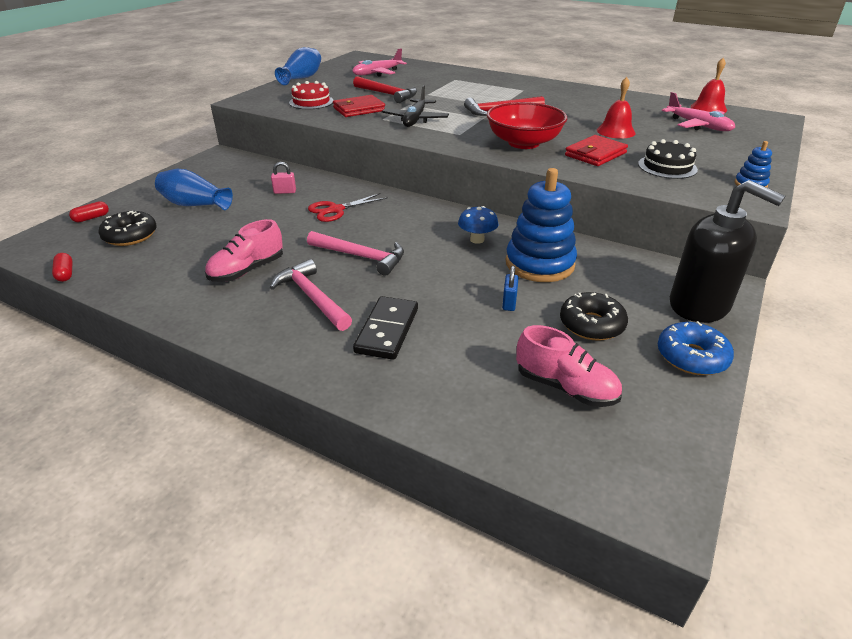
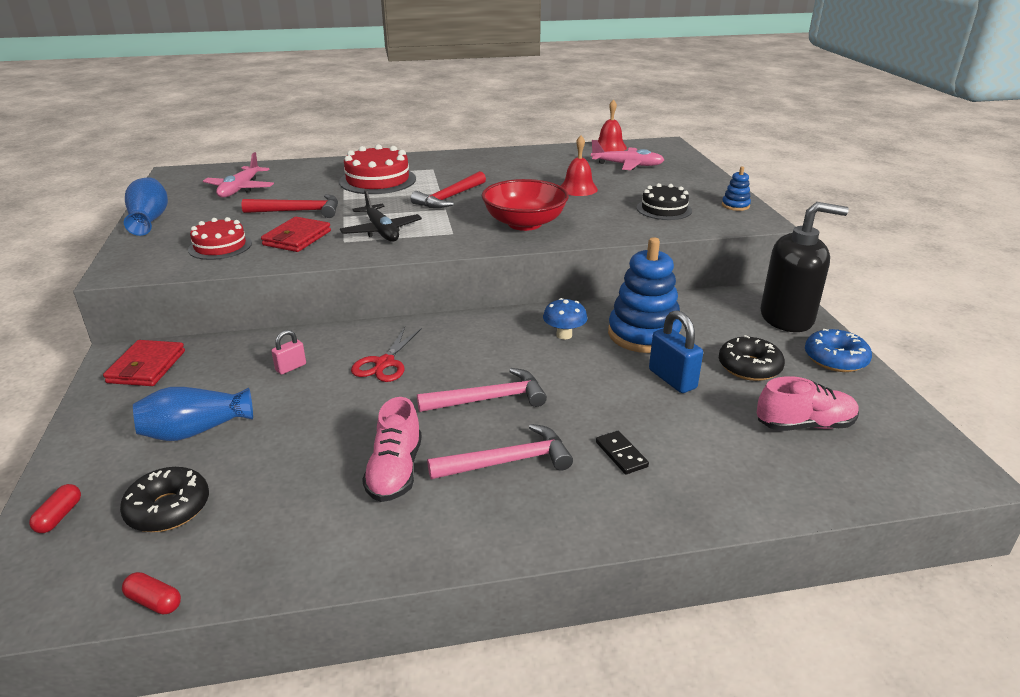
camera: 40 degrees left, 5 degrees down
pink hammer [270,259,352,331] -> pink hammer turned 150 degrees clockwise [427,424,573,479]
black domino [353,296,418,360] -> black domino [596,431,649,475], size x0.58
blue padlock [502,266,519,311] -> blue padlock [649,310,703,393], size x1.74
red wallet [565,135,628,166] -> red wallet moved to [103,340,185,386]
none -> red cake [339,144,416,194]

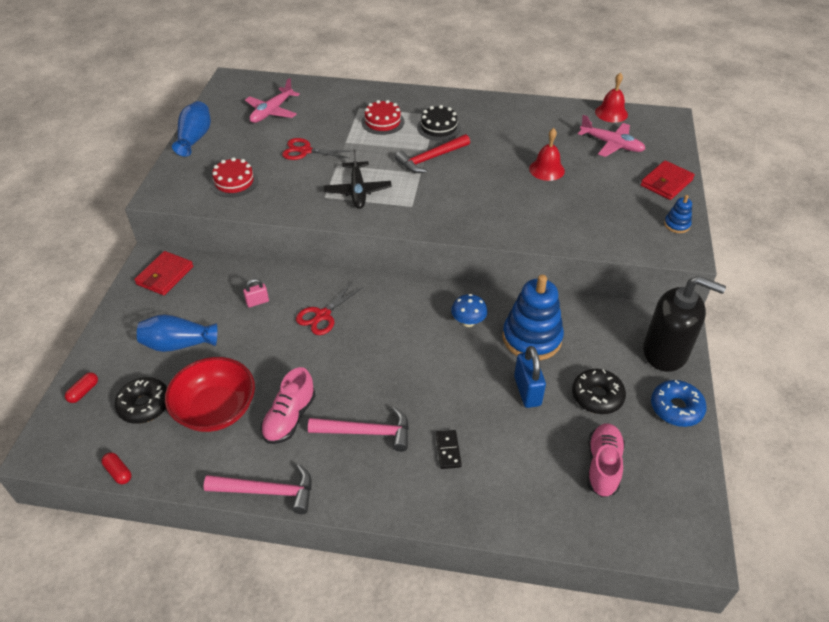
camera: 20 degrees right, 15 degrees up
red hammer [241,194,338,218] -> red scissors [282,138,351,160]
red wallet [261,217,331,252] -> red wallet moved to [640,160,695,200]
red cake [339,144,416,194] -> red cake [361,100,405,135], size x0.66
pink hammer [417,368,547,412] -> pink hammer moved to [203,464,312,514]
red bowl [482,179,569,231] -> red bowl moved to [165,357,255,432]
black cake [637,183,692,220] -> black cake moved to [417,105,461,141]
pink shoe [757,376,859,431] -> pink shoe turned 90 degrees counterclockwise [587,423,625,497]

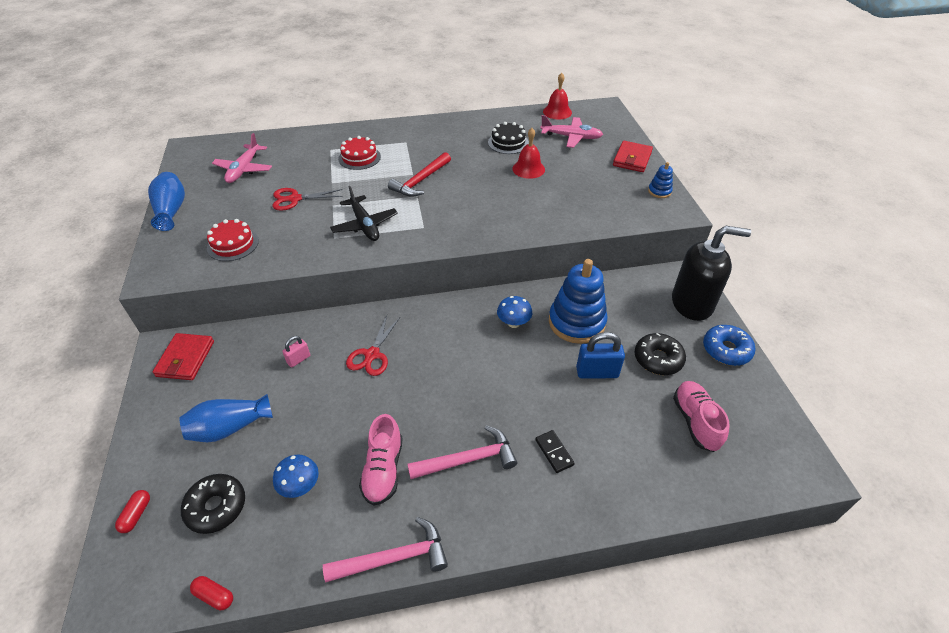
camera: 20 degrees left, 0 degrees up
red bowl [165,357,255,432] -> blue mushroom [273,454,319,498]
black cake [417,105,461,141] -> black cake moved to [488,122,529,154]
blue padlock [514,346,546,408] -> blue padlock turned 60 degrees counterclockwise [576,332,625,378]

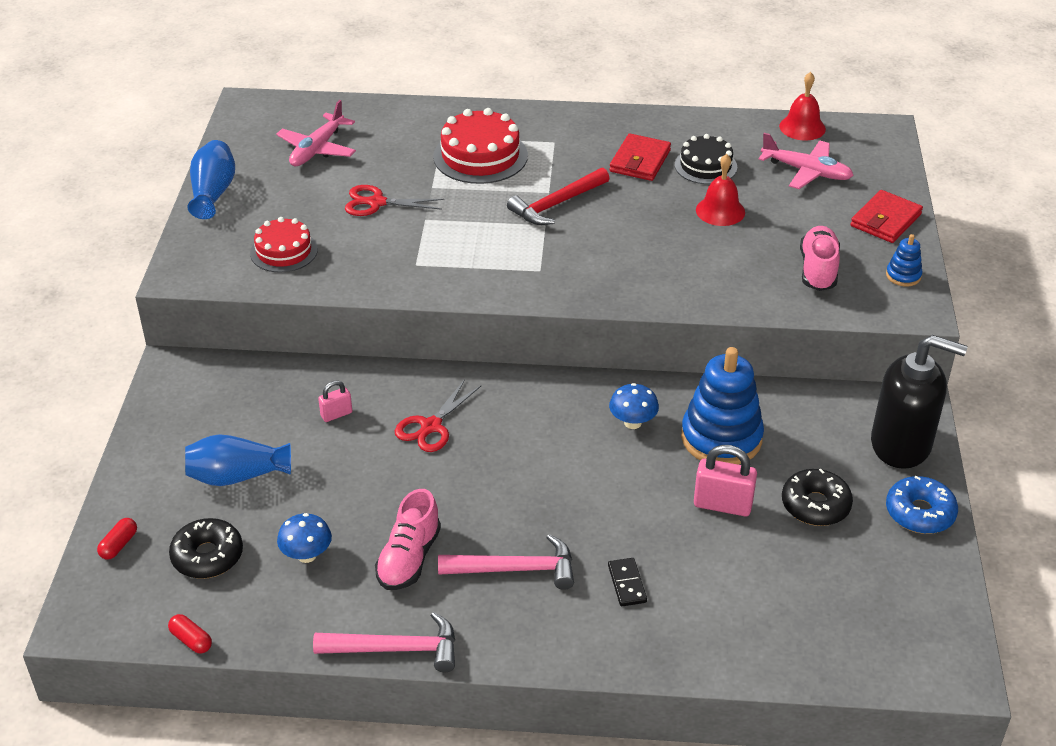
camera: 15 degrees right, 5 degrees down
red wallet [153,333,214,380] -> red wallet moved to [610,133,671,181]
black plane [330,186,398,241] -> none
red cake [338,136,381,170] -> red cake [433,108,528,184], size x1.52
blue padlock [576,332,625,378] -> pink padlock [694,445,757,516]
pink shoe [673,381,730,452] -> pink shoe moved to [800,226,840,291]

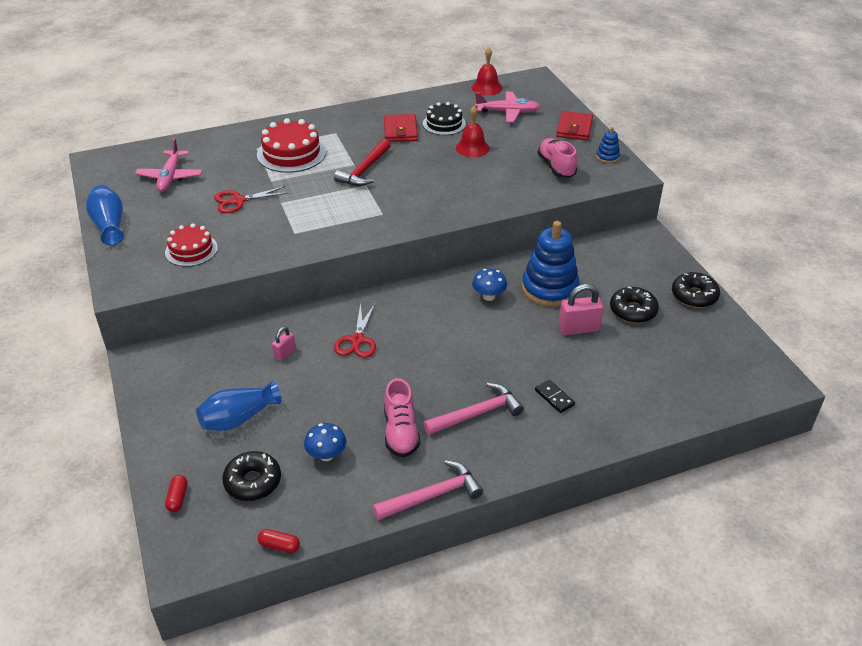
camera: 25 degrees left, 0 degrees up
black soap dispenser [871,335,968,469] -> none
blue donut [886,476,958,534] -> black donut [672,272,720,308]

